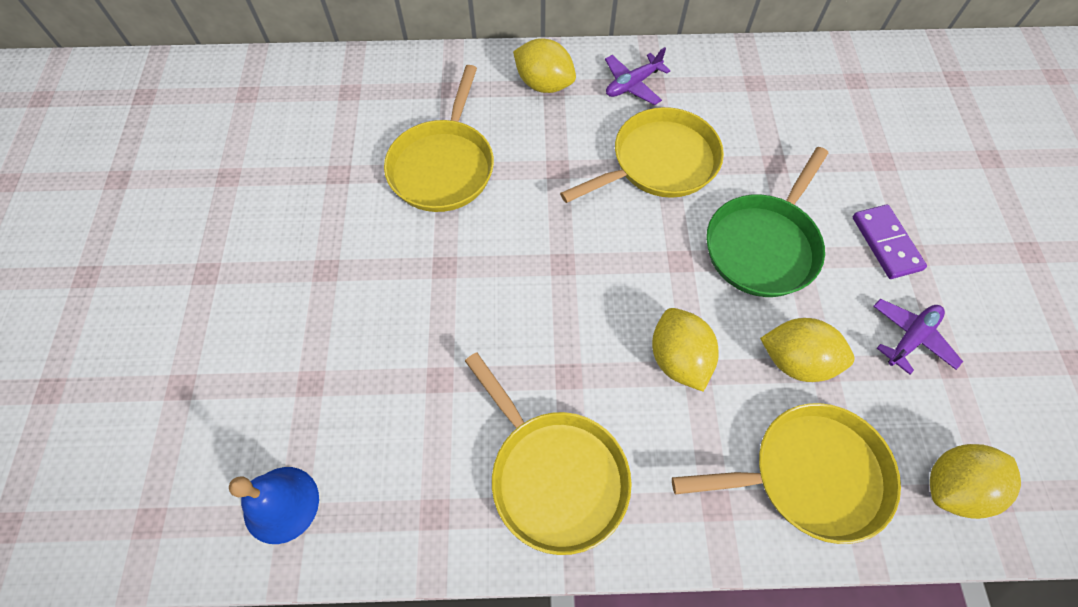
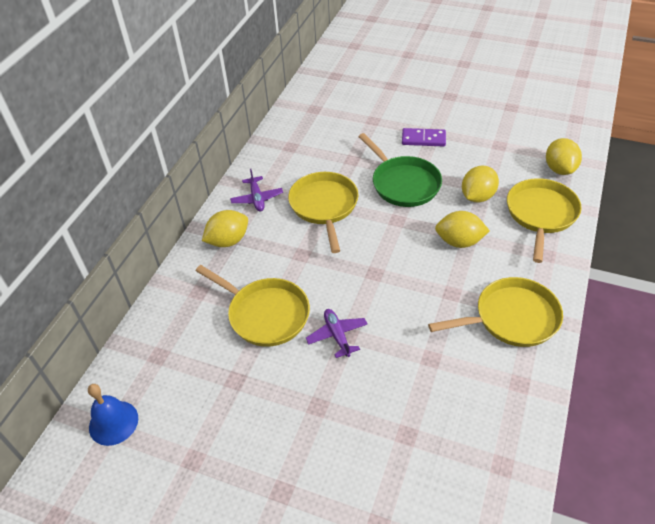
camera: 65 degrees left, 15 degrees down
blue bell [229,467,319,544] -> blue bell moved to [88,384,138,446]
purple plane [873,299,963,375] -> purple plane moved to [306,309,368,358]

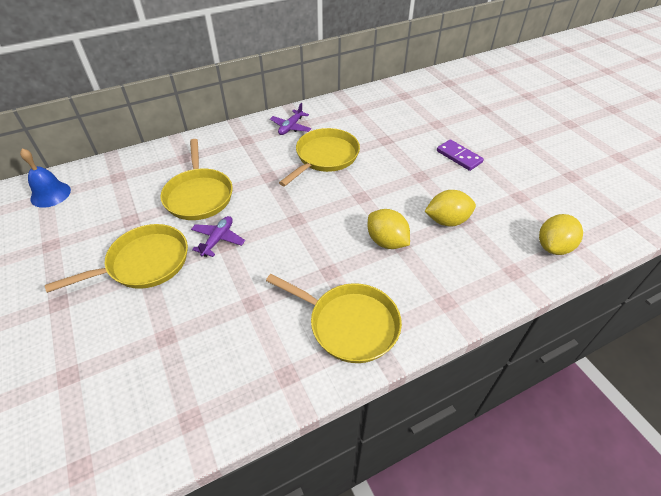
camera: 40 degrees right, 0 degrees up
yellow lemon [202,210,248,247] -> none
green pan [358,133,442,207] -> none
yellow pan [507,178,582,263] -> yellow pan moved to [45,224,188,293]

